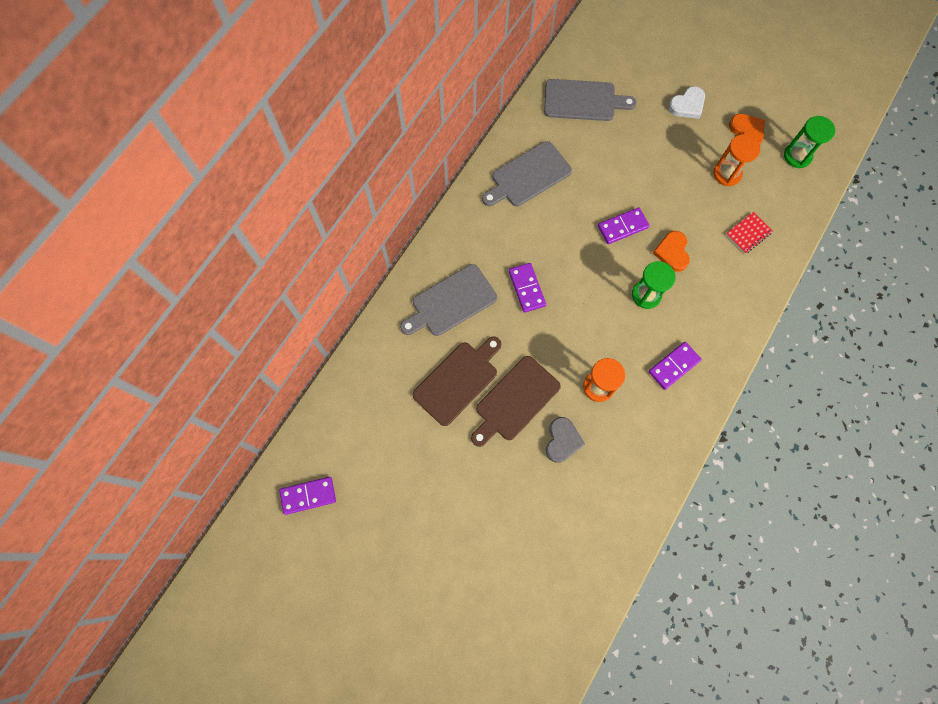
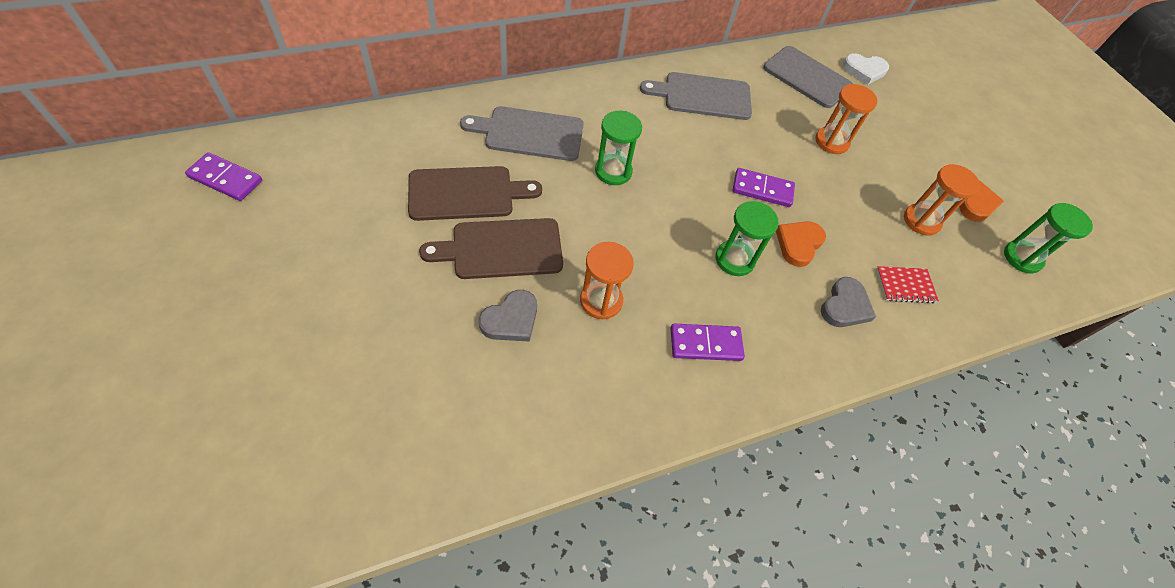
camera: 30 degrees right, 15 degrees down
purple domino [509,263,546,313] -> green hourglass [595,111,642,185]
white heart [668,86,705,119] -> white heart moved to [842,53,889,85]
none -> orange hourglass [815,84,877,154]
none -> grey heart [821,277,876,327]

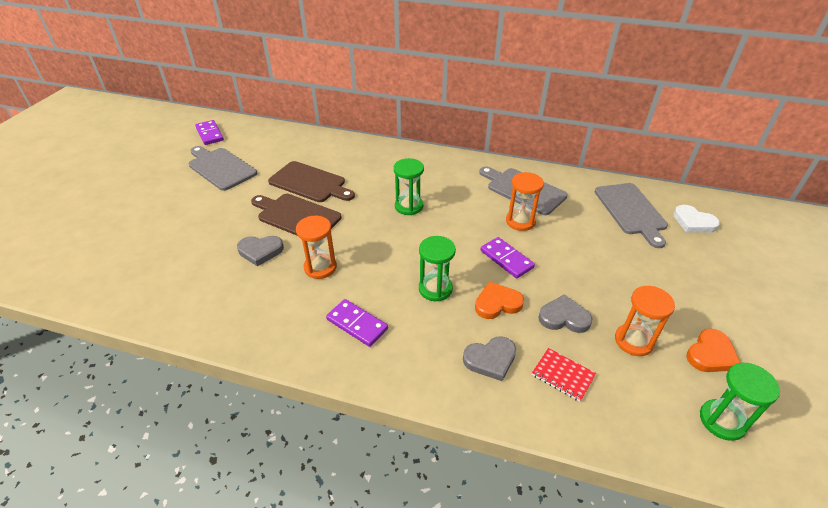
camera: 45 degrees right, 15 degrees down
grey cutting board [460,106,584,161] -> grey cutting board moved to [189,146,257,191]
orange hourglass [815,84,877,154] -> orange hourglass moved to [506,172,544,231]
none -> grey heart [538,294,593,333]

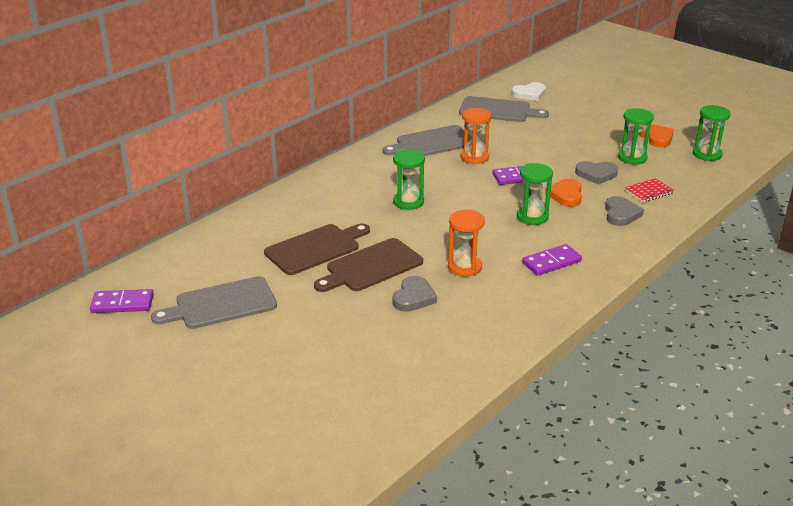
camera: 65 degrees left, 10 degrees down
grey heart [538,294,593,333] -> grey heart turned 120 degrees counterclockwise [575,161,618,185]
orange hourglass [615,286,675,356] -> green hourglass [618,108,654,165]

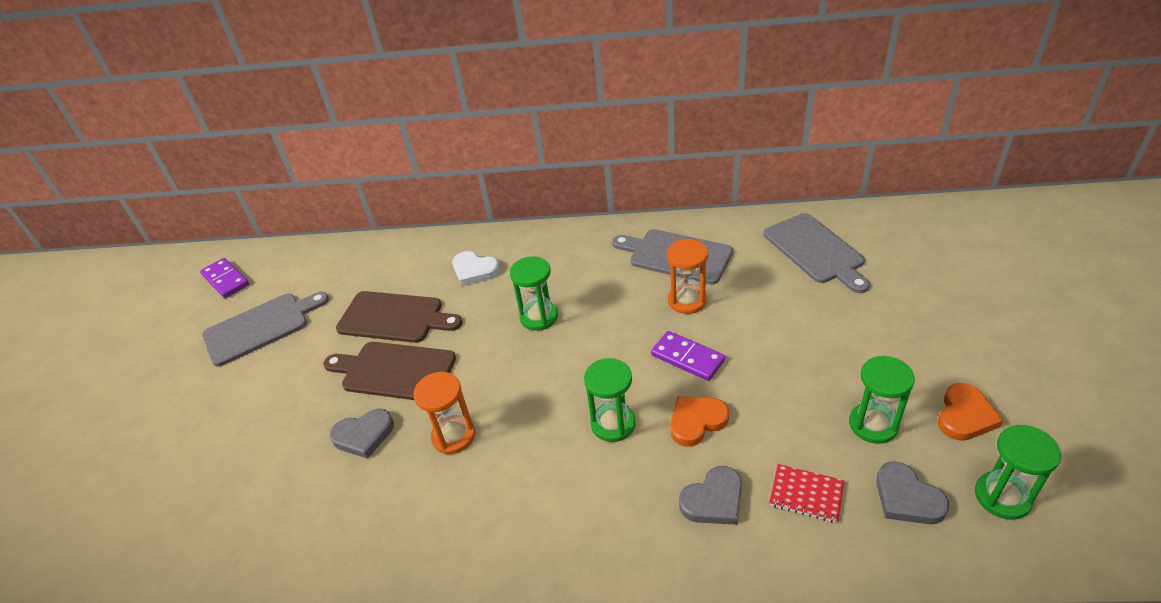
camera: 55 degrees right, 10 degrees up
grey cutting board [151,276,277,329] -> grey cutting board turned 120 degrees clockwise [202,292,329,367]
white heart [511,82,546,101] -> white heart moved to [452,251,500,286]
purple domino [522,244,582,276] -> none
grey heart [575,161,618,185] -> grey heart moved to [876,461,949,524]

